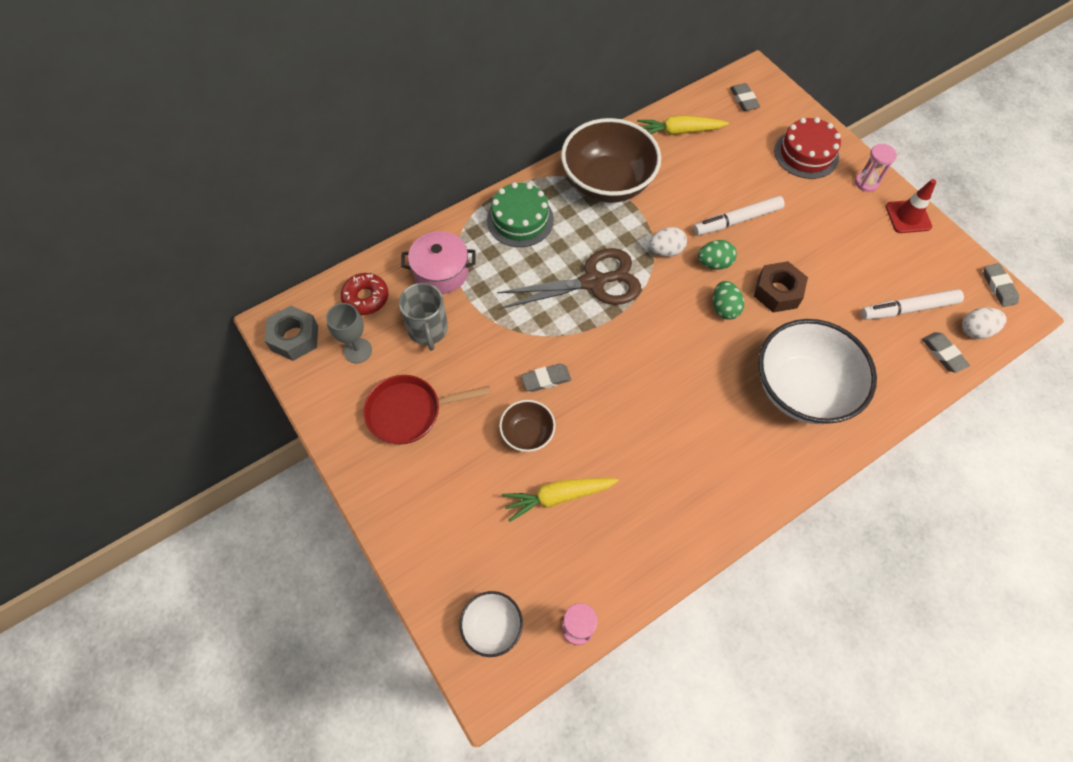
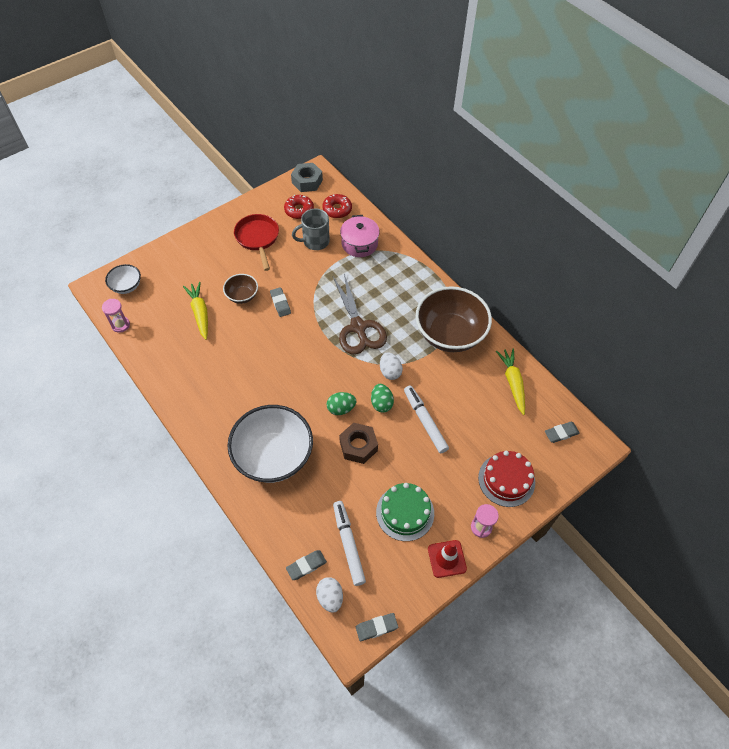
camera: 85 degrees right, 5 degrees down
grey goblet [326,303,372,363] -> red donut [284,195,314,219]
green cake [487,182,554,247] -> green cake moved to [376,483,434,541]

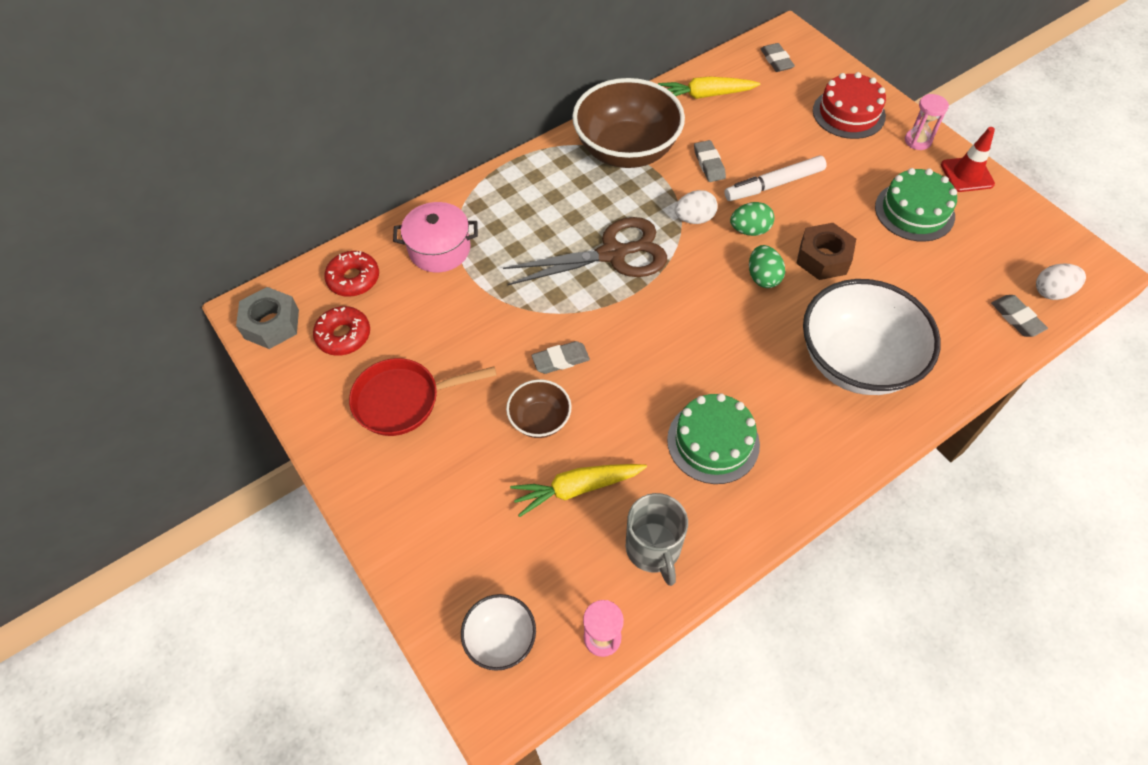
camera: 85 degrees left, 0 degrees up
grey mug [292,209,330,250] -> grey mug moved to [626,493,688,586]
white marker [333,501,366,586] -> none
grey eraser [356,613,398,641] -> grey eraser moved to [694,140,726,182]
none -> green cake [667,393,760,484]

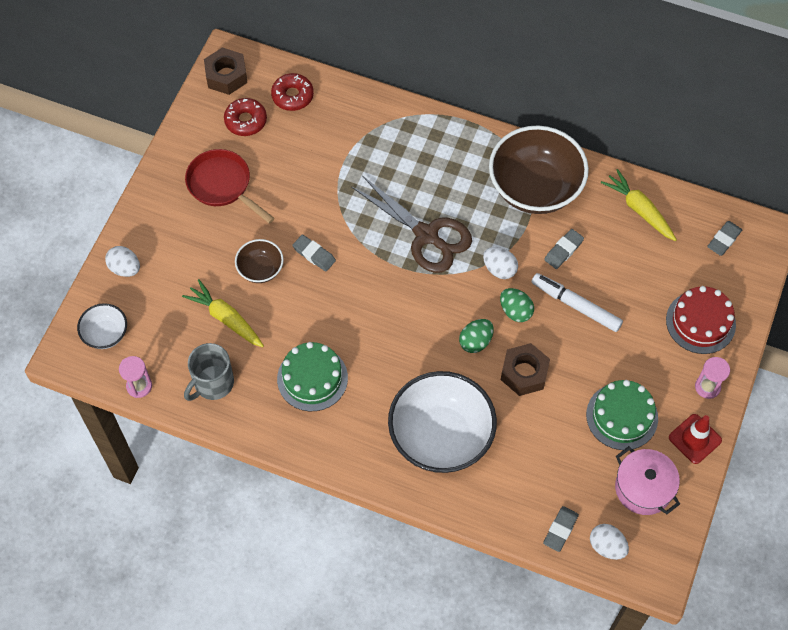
camera: 55 degrees right, 5 degrees up
grey nut [236,287,299,349] -> brown nut [204,47,247,95]
pink pot [393,202,478,272] -> pink pot moved to [615,446,680,515]
none -> white egg [105,246,140,277]

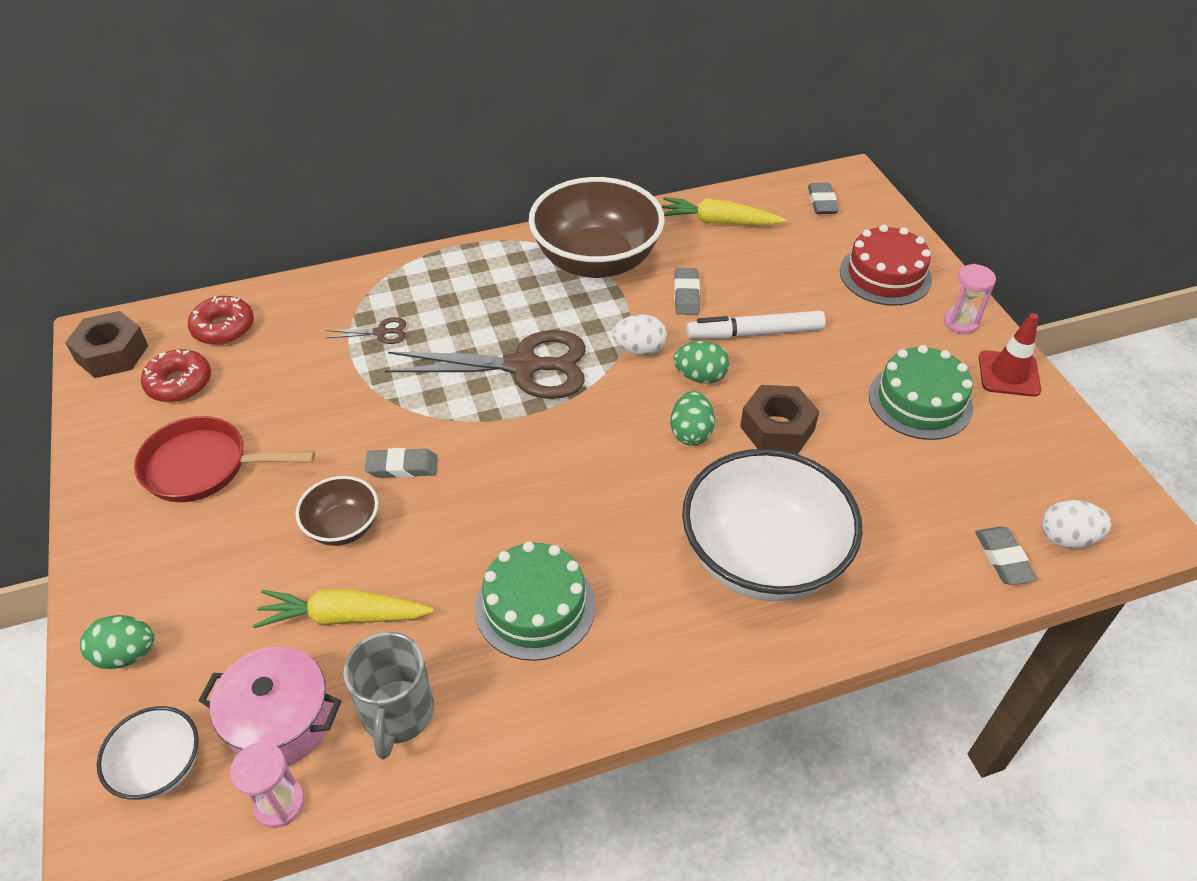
camera: 40 degrees left, 15 degrees down
white egg [105,246,140,277] -> green egg [80,615,155,669]
pink pot [615,446,680,515] -> pink pot moved to [199,646,341,766]
none -> brown scissors [326,317,406,344]

